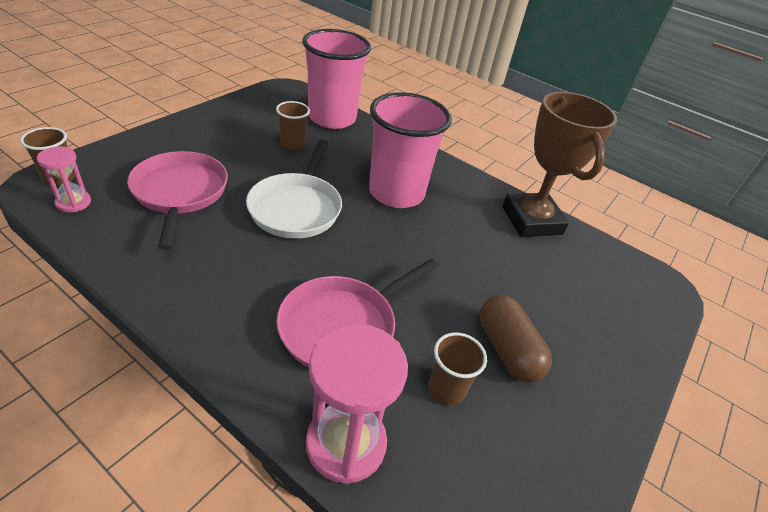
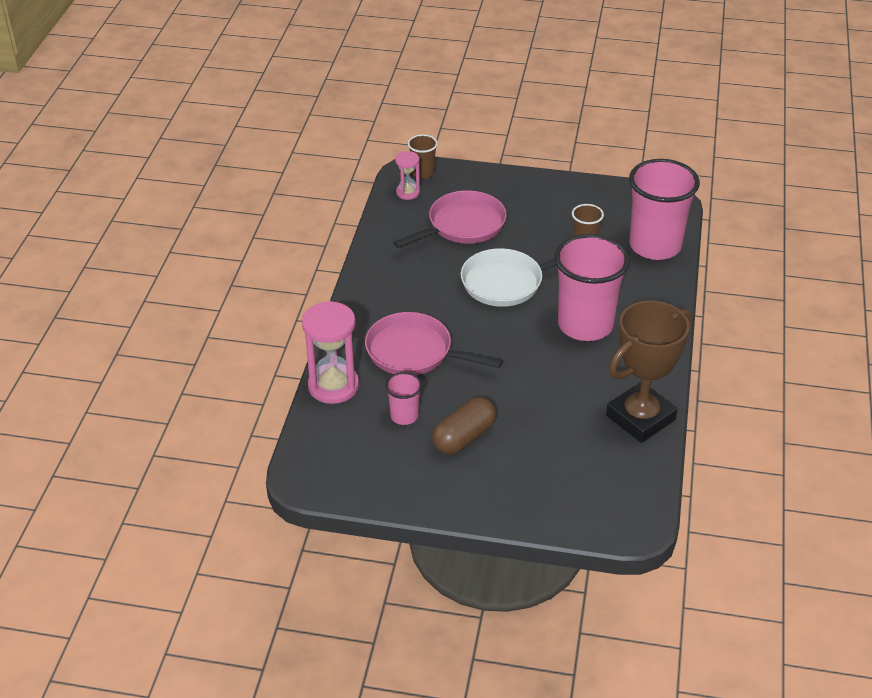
camera: 70 degrees right, 0 degrees up
brown cup [429,332,487,405] -> pink cup [385,372,422,425]

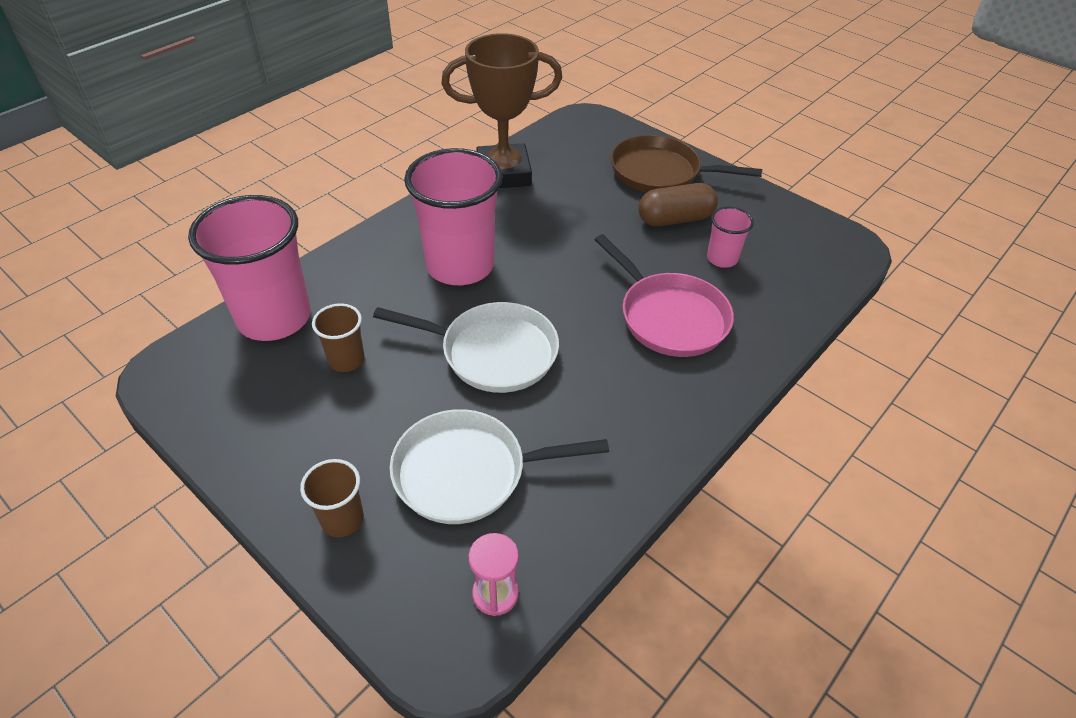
camera: 150 degrees left, 5 degrees up
pink hourglass [302,301,359,404] -> none
pink pan [393,190,507,248] -> white pan [390,409,609,524]
brown cup [408,134,438,179] -> brown cup moved to [300,459,364,537]
none -> brown pan [611,135,762,192]

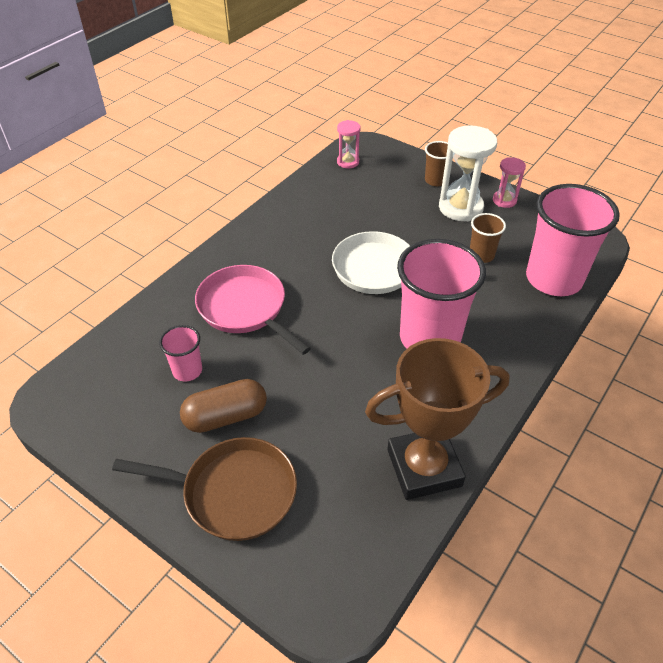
camera: 175 degrees right, 0 degrees up
white pan [390,409,609,524] -> none
none -> white hourglass [439,125,497,221]
none -> pink hourglass [493,157,526,208]

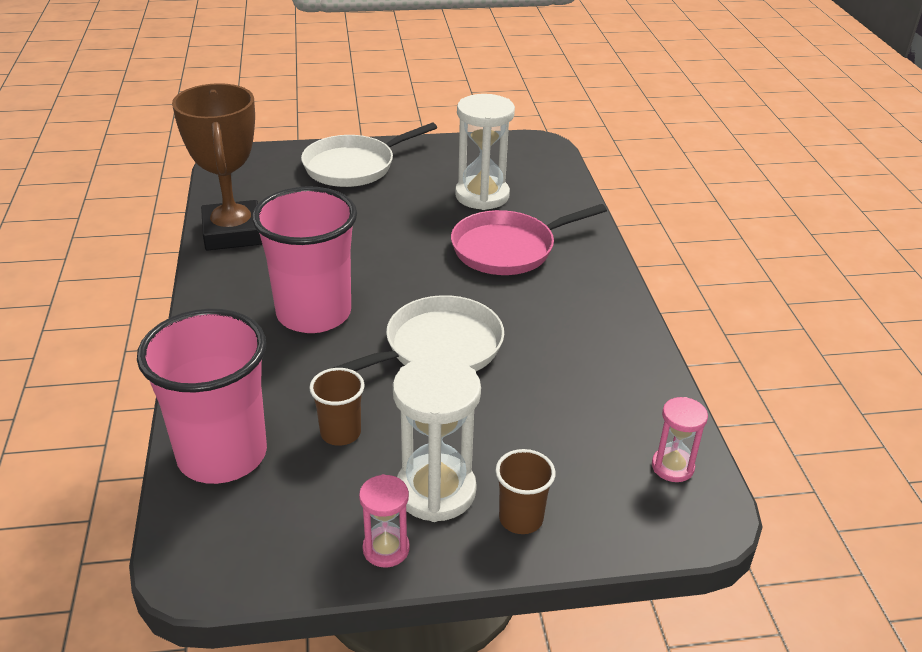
camera: 135 degrees right, 10 degrees down
brown pan [112,437,297,541] -> white pan [301,123,437,187]
pink cup [159,325,202,382] -> white hourglass [455,94,515,210]
brown capsule [180,379,267,433] -> none
pink pan [195,265,311,355] -> pink pan turned 150 degrees clockwise [451,204,607,275]
brown trophy [365,338,510,500] -> brown trophy turned 45 degrees counterclockwise [172,83,262,251]

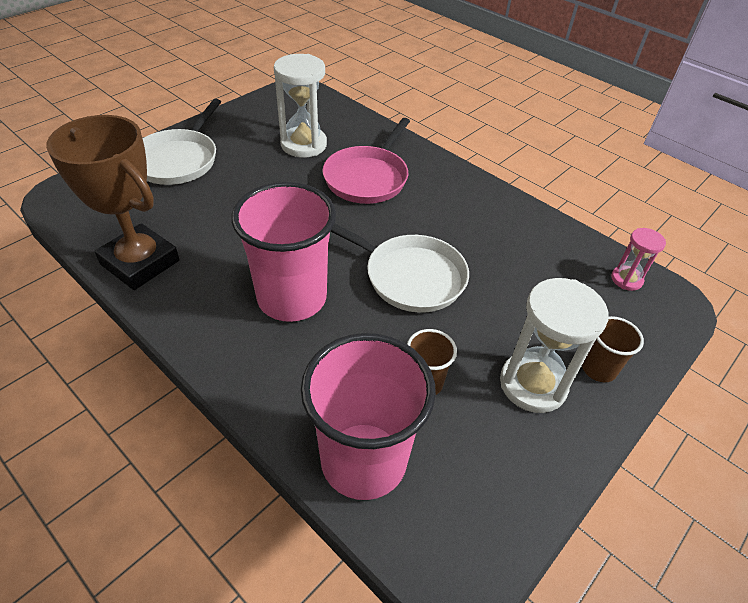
camera: 40 degrees left, 10 degrees up
white pan [333,295,504,371] -> white pan turned 105 degrees clockwise [331,224,469,313]
pink hourglass [359,474,410,567] -> none

